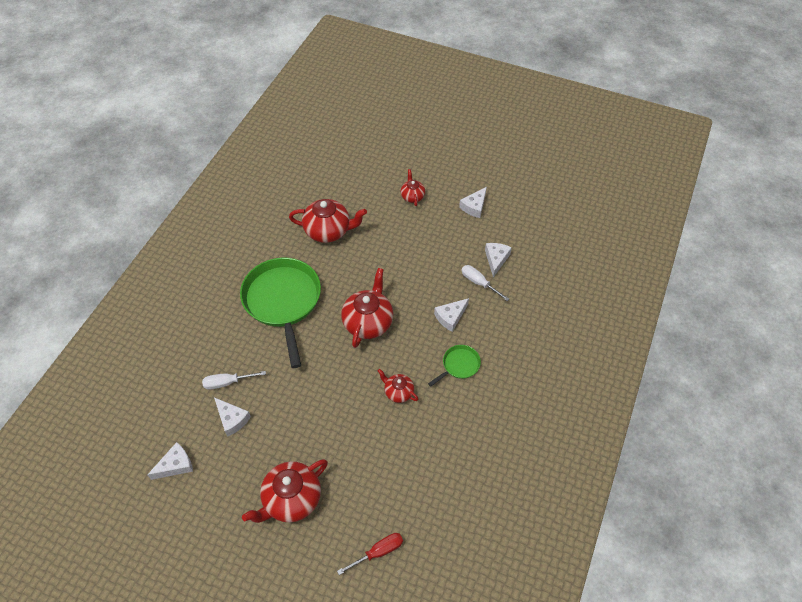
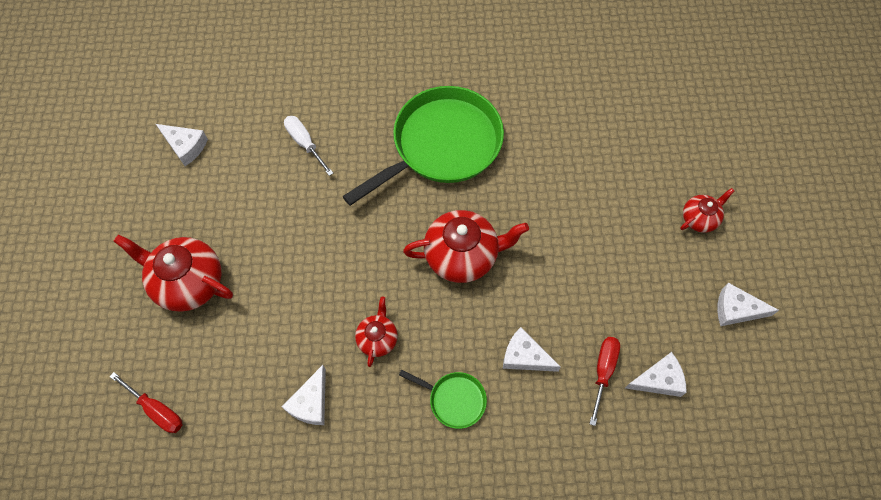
camera: 65 degrees right, 10 degrees up
white cheese [214,397,251,437] -> white cheese moved to [282,365,326,425]
red teapot [289,199,367,243] -> none
white screwdriver [461,265,509,301] -> red screwdriver [590,337,620,426]

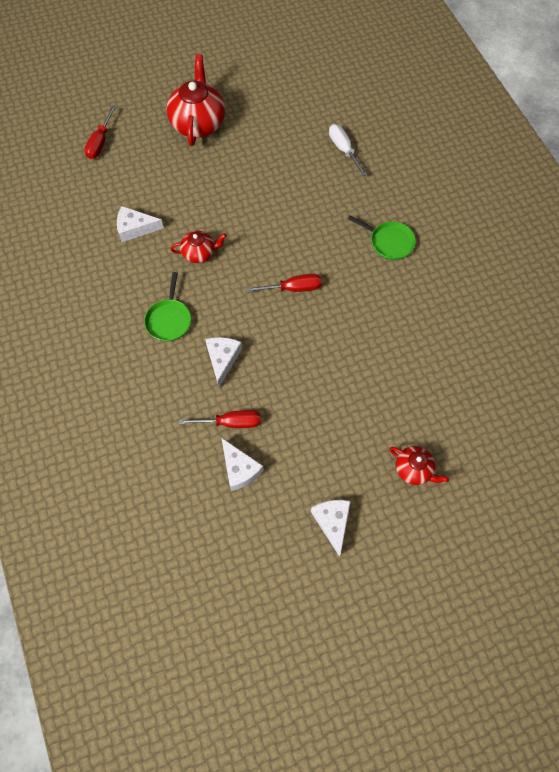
camera: 70 degrees right, 0 degrees up
white cheese [156,124,208,166] -> none
white screwdriver [284,116,333,176] -> white screwdriver turned 60 degrees counterclockwise [329,124,367,176]
green pan [343,86,504,206] -> green pan [348,215,416,260], size x0.45
red teapot [403,210,529,283] -> red screwdriver [246,274,321,292]

